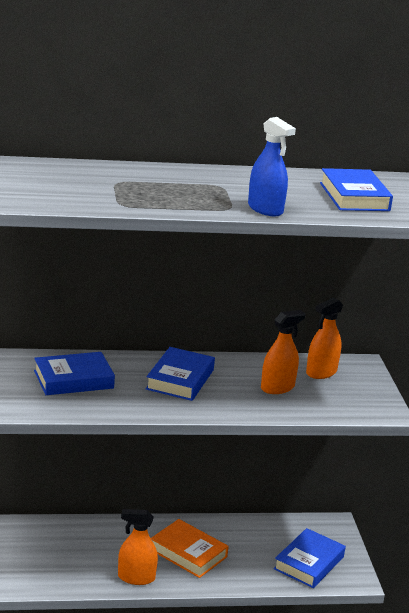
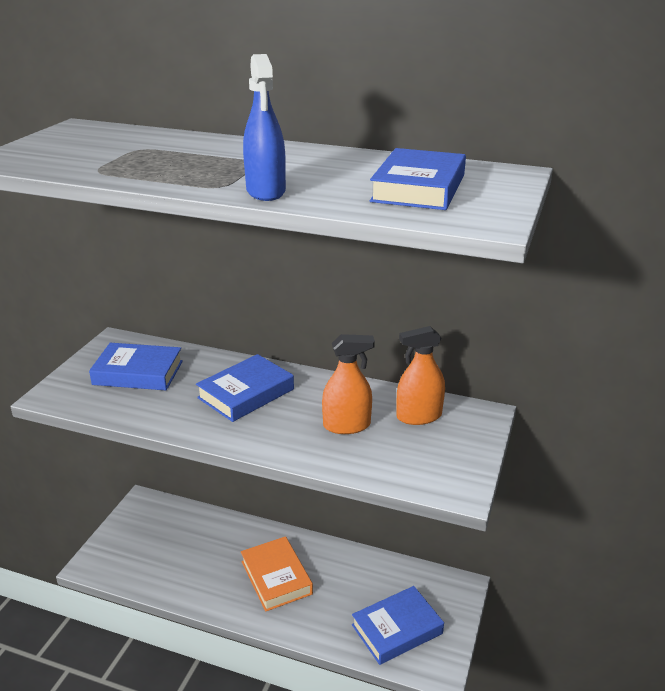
camera: 30 degrees right, 5 degrees up
orange spray bottle [118,509,158,585] -> none

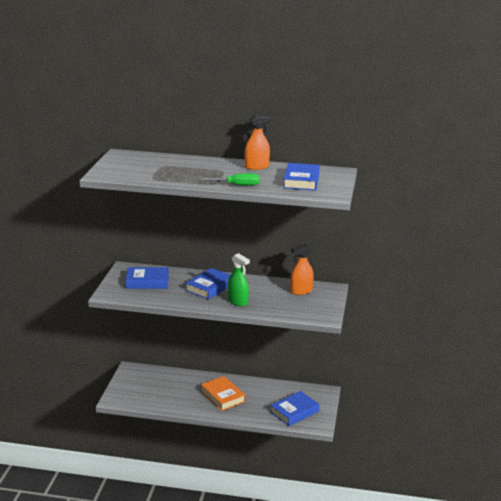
camera: 10 degrees left, 5 degrees down
blue spray bottle [243,54,286,201] -> green screwdriver [198,173,260,186]
orange spray bottle [322,334,375,434] -> orange spray bottle moved to [245,115,271,170]
none -> green spray bottle [228,253,250,306]

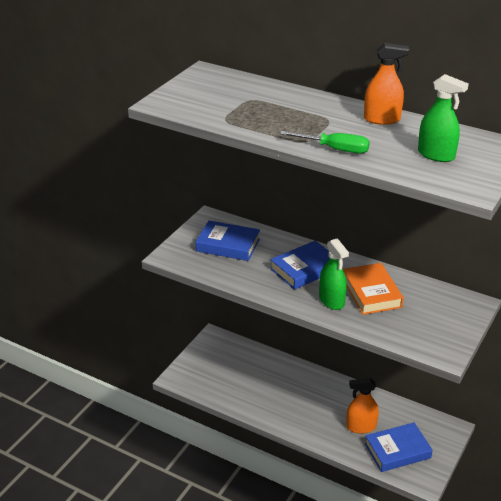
camera: 20 degrees right, 10 degrees up
orange book [201,376,246,411] -> orange book moved to [343,263,404,315]
blue book [283,163,320,190] -> green spray bottle [418,74,469,162]
orange spray bottle [290,244,314,295] -> orange spray bottle moved to [346,378,379,434]

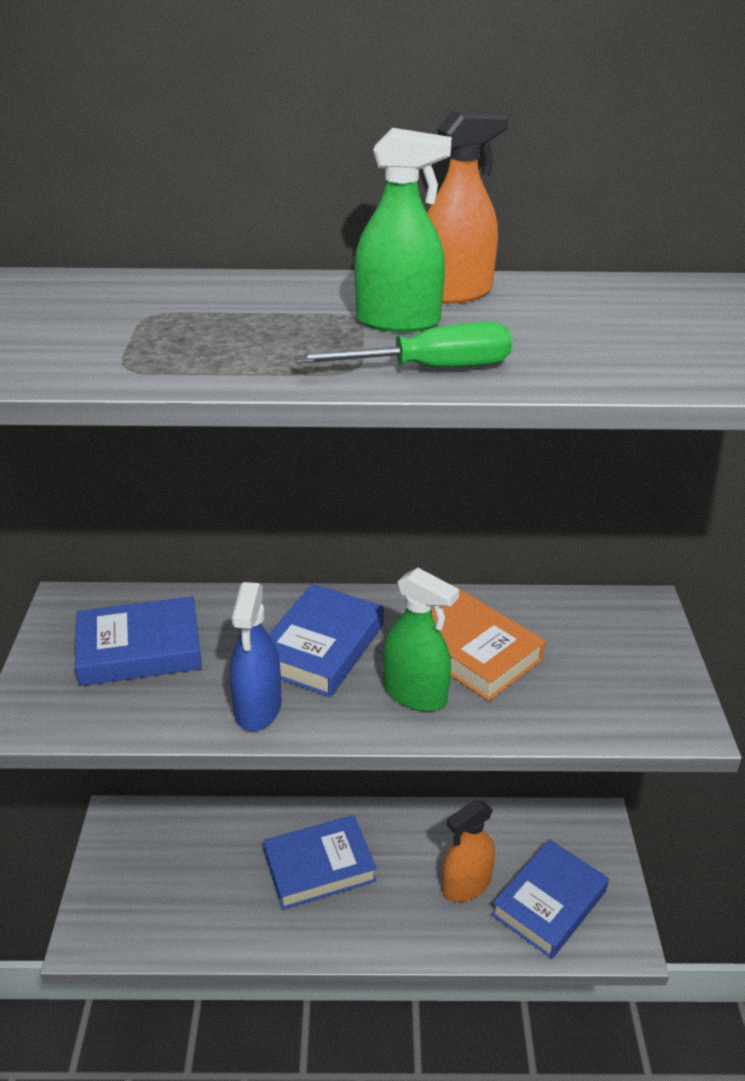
camera: 30 degrees left, 0 degrees up
green spray bottle [418,74,469,162] -> green spray bottle moved to [354,128,452,332]
none -> blue spray bottle [230,582,281,731]
none -> blue book [263,815,377,910]

